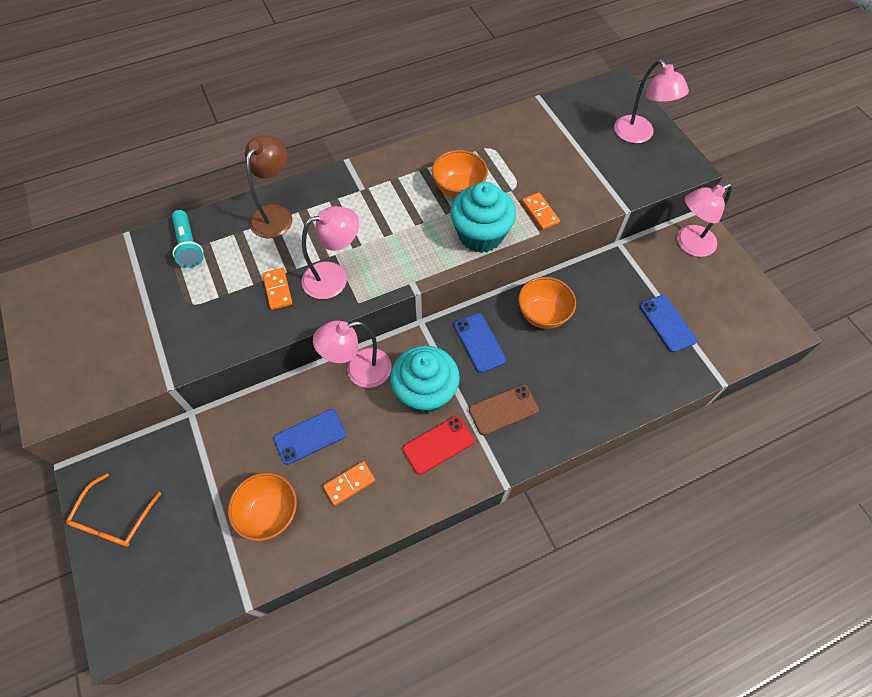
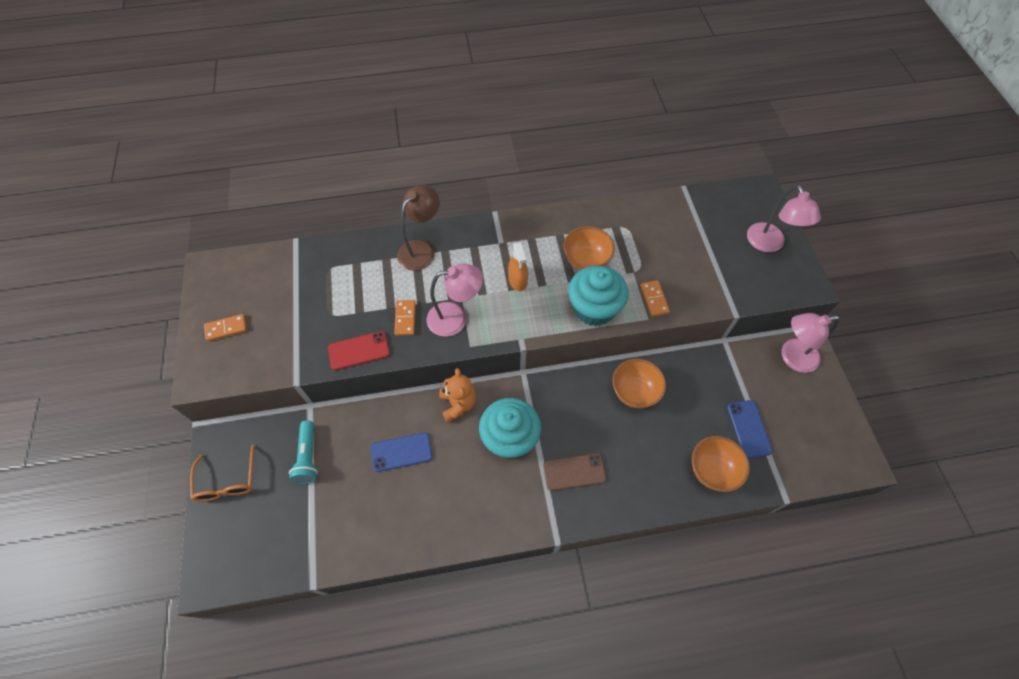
camera: 15 degrees right, 0 degrees up
orange glasses [66,473,161,547] -> orange glasses turned 45 degrees counterclockwise [190,445,254,501]
turquoise flashlight [172,210,203,268] -> turquoise flashlight moved to [289,421,318,484]
orange bowl [228,473,297,541] -> orange bowl moved to [692,436,750,492]
pink lamp [313,321,392,388] -> orange teddy bear [439,368,476,422]
orange domino [323,461,375,506] -> orange domino moved to [204,314,247,341]
red phone [403,416,474,475] -> red phone moved to [328,331,390,370]
blue phone [454,313,506,373] -> none
none -> orange spray bottle [508,242,528,291]

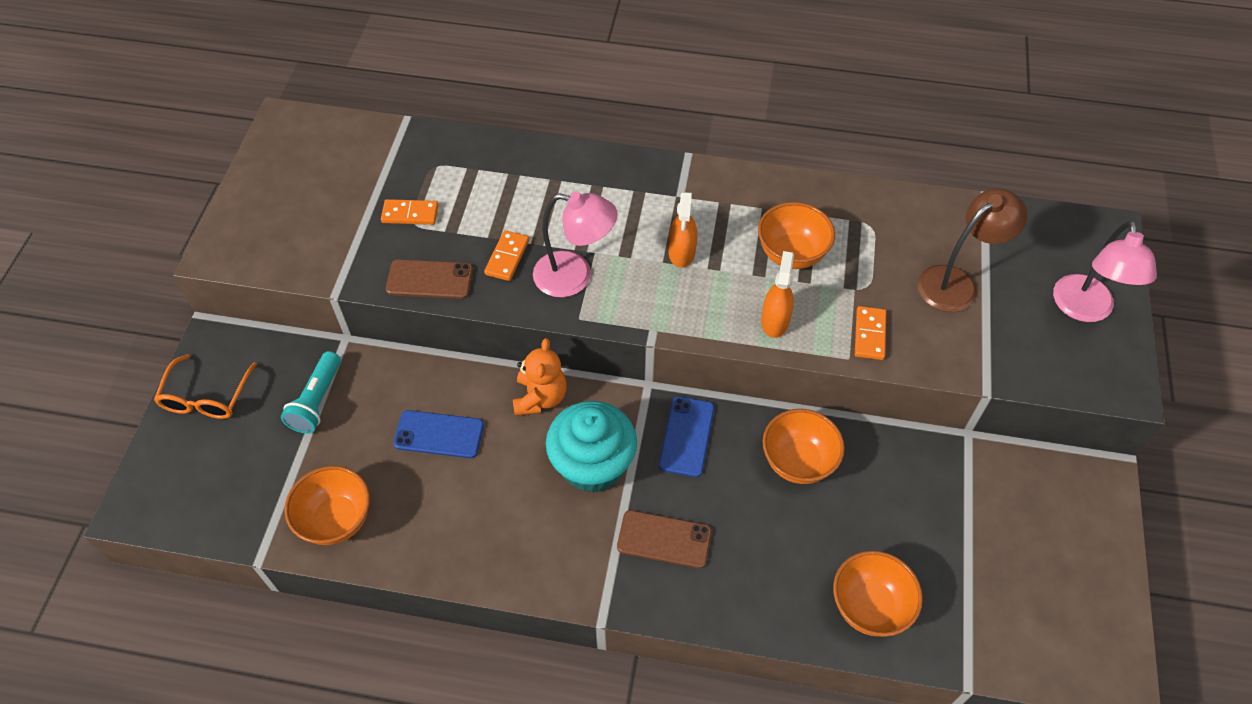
camera: 20 degrees right, 5 degrees down
orange domino [204,314,247,341] -> orange domino moved to [381,199,439,225]
red phone [328,331,390,370] -> brown phone [386,259,473,299]
brown lamp [397,185,440,271] -> brown lamp moved to [917,188,1028,312]
turquoise cupcake [568,266,628,326] -> orange spray bottle [761,251,794,338]
blue phone [727,400,773,458] -> blue phone moved to [659,396,714,477]
pink lamp [782,313,840,373] -> none
none -> orange bowl [284,466,370,545]

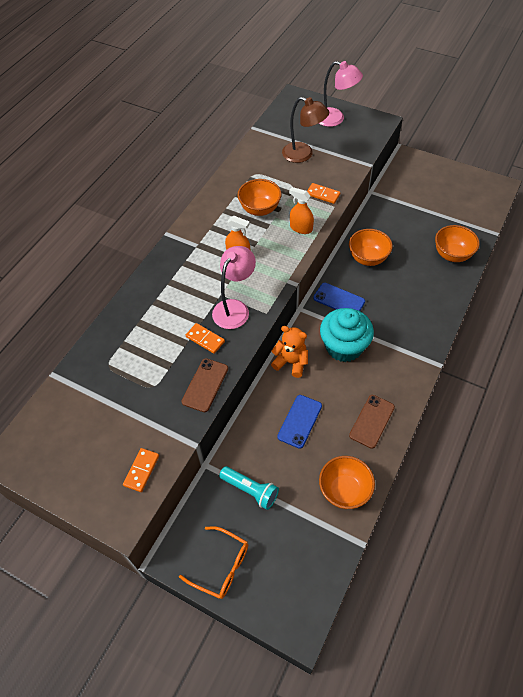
camera: 70 degrees left, 0 degrees up
orange domino [381,199,439,225] -> orange domino moved to [123,448,159,492]
brown phone [617,510,712,568] -> brown phone moved to [349,395,395,449]
brown lamp [917,188,1028,312] -> brown lamp turned 135 degrees clockwise [282,97,330,163]

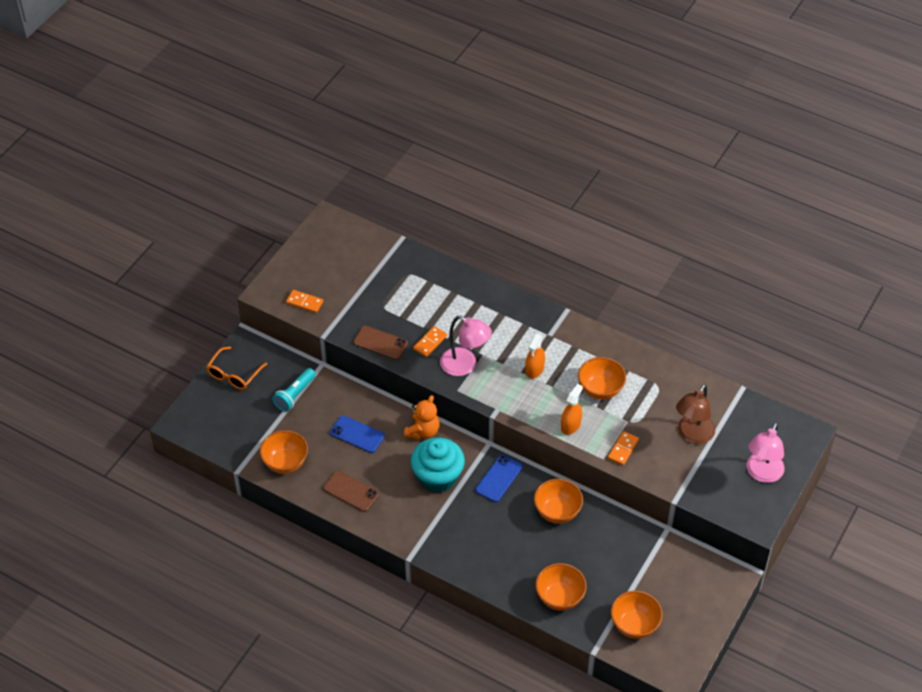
camera: 90 degrees right, 5 degrees down
none -> orange bowl [611,591,663,639]

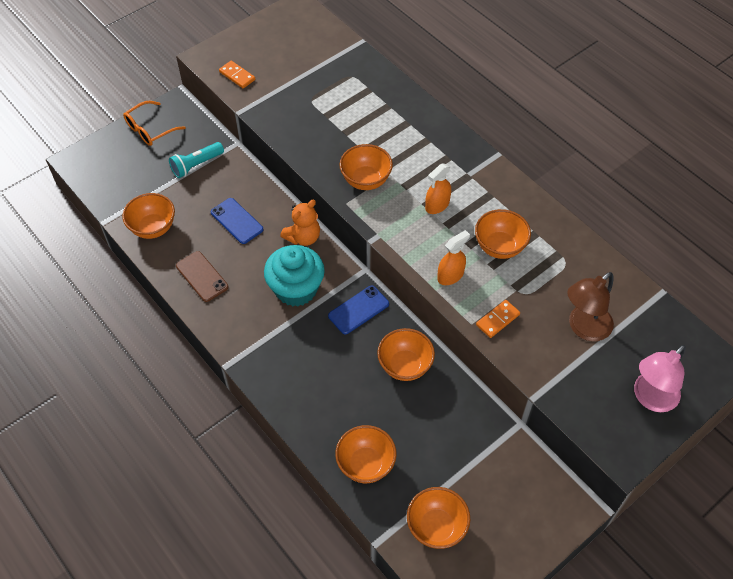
camera: 20 degrees right, 5 degrees up
brown phone [353,326,408,360] -> none
orange domino [413,326,447,357] -> none
pink lamp [440,316,492,376] -> orange bowl [339,144,393,190]

